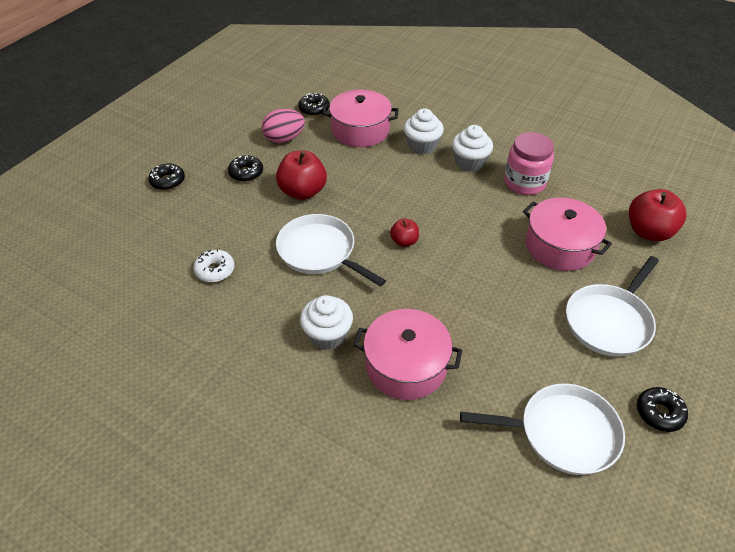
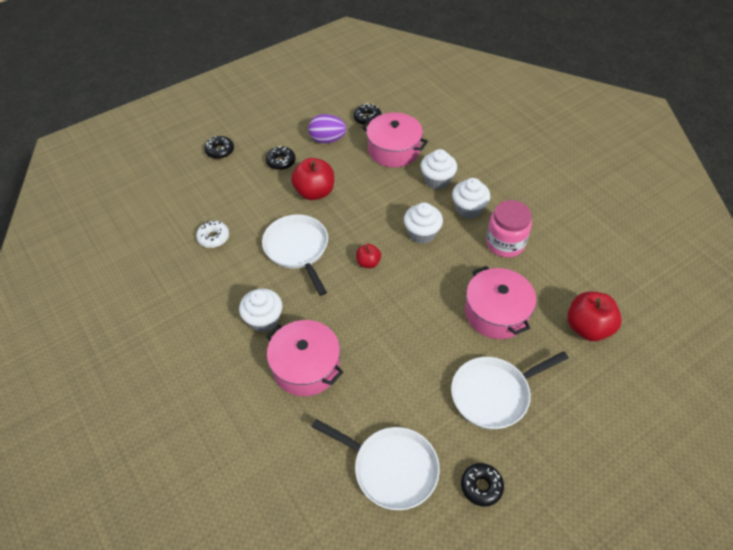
camera: 25 degrees right, 5 degrees up
pink egg [262,109,305,143] -> purple egg [308,114,346,143]
none -> white cupcake [404,202,443,244]

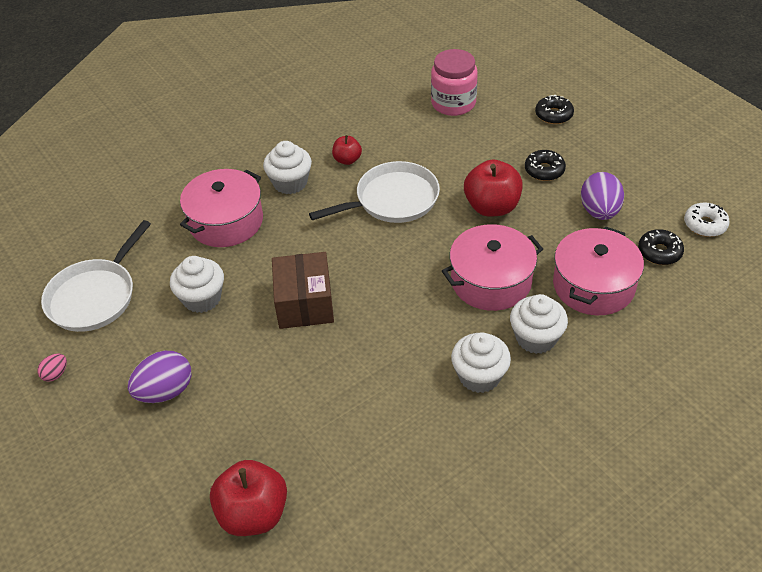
camera: 90 degrees right, 5 degrees down
white donut [196,221,229,248] -> white donut moved to [684,203,730,237]
red apple [356,244,381,268] -> red apple moved to [332,135,362,165]
white cupcake [404,202,443,244] -> white cupcake moved to [170,256,224,313]
white pan [451,351,569,429] -> purple egg [128,351,191,403]
black donut [461,463,504,507] -> pink egg [37,353,67,382]
pink pot [465,266,536,339] -> pink pot moved to [442,224,543,311]
pink jar [486,200,532,257] -> pink jar moved to [431,49,478,116]
none -> brown box [272,252,334,329]

